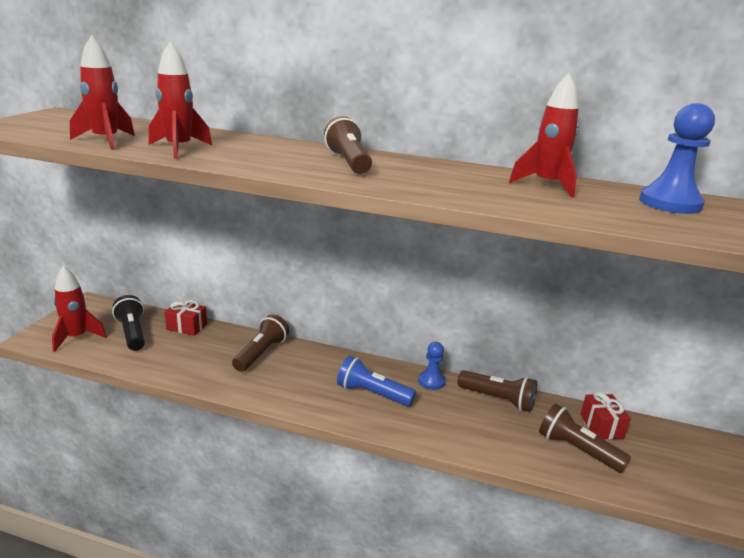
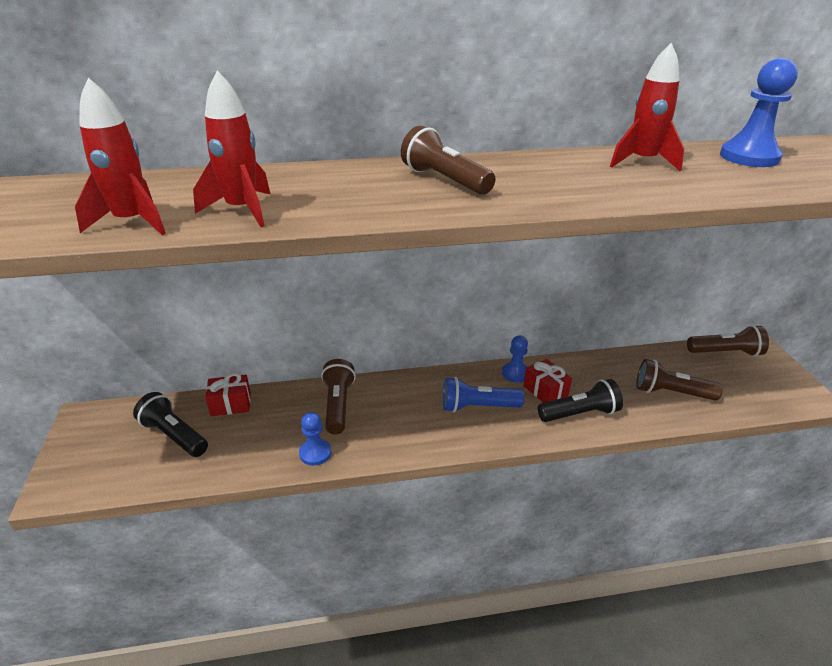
camera: 25 degrees left, 10 degrees up
red rocket [52,266,107,352] -> none
brown flashlight [457,370,537,412] -> brown flashlight moved to [687,325,769,357]
red gift [581,392,631,439] -> red gift moved to [523,359,572,403]
none -> blue pawn [299,412,331,466]
none -> black flashlight [538,379,623,422]

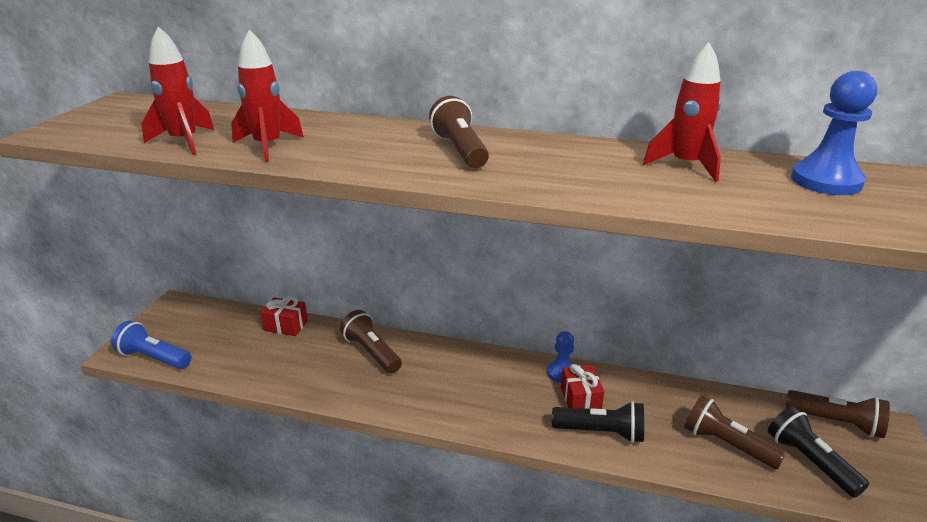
camera: 25 degrees right, 5 degrees down
black flashlight [133,392,208,457] -> black flashlight moved to [768,406,869,498]
blue pawn [299,412,331,466] -> none
brown flashlight [321,359,356,434] -> brown flashlight turned 60 degrees counterclockwise [340,310,402,374]
blue flashlight [443,377,524,412] -> blue flashlight moved to [111,321,192,369]

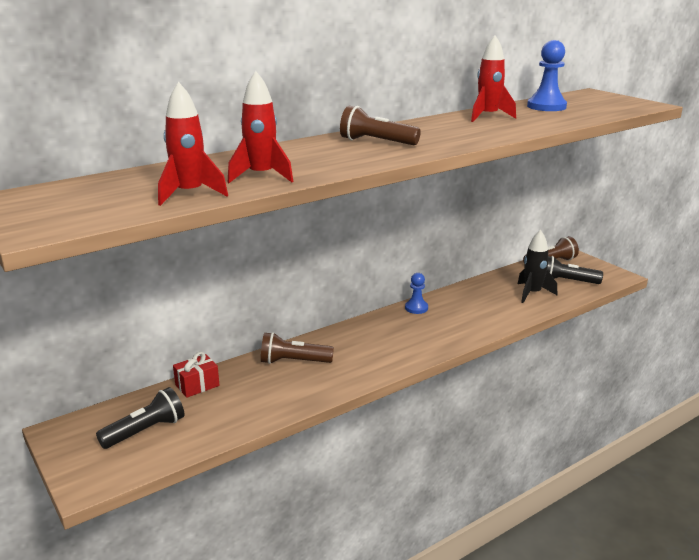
camera: 50 degrees left, 5 degrees down
blue flashlight [111,321,192,369] -> none
black flashlight [552,401,644,443] -> black flashlight moved to [96,387,185,449]
red gift [561,364,604,409] -> none
brown flashlight [685,396,787,469] -> black rocket [518,230,557,303]

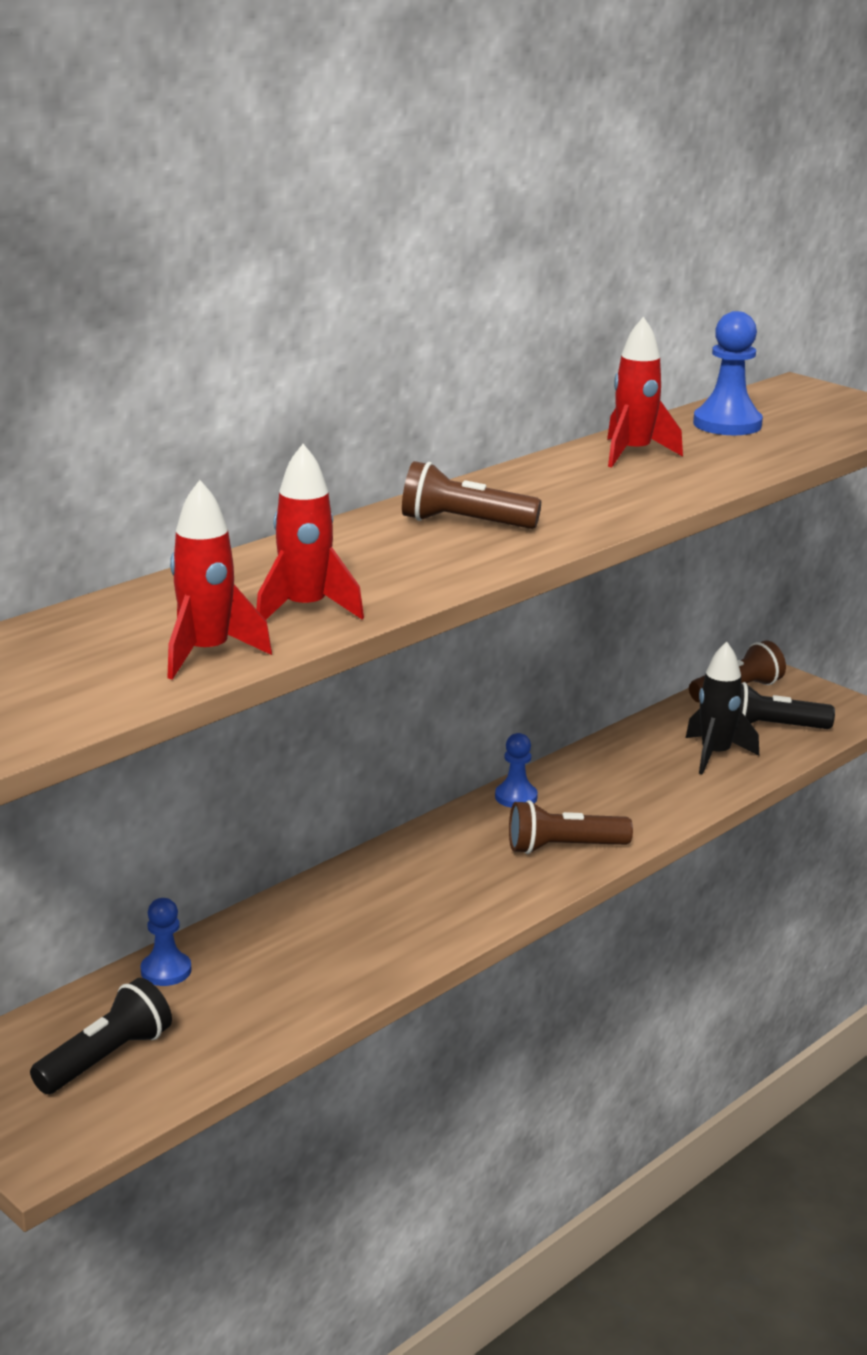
camera: 10 degrees left, 0 degrees up
red gift [173,352,220,398] -> blue pawn [141,898,192,986]
brown flashlight [261,332,334,364] -> brown flashlight moved to [509,800,633,854]

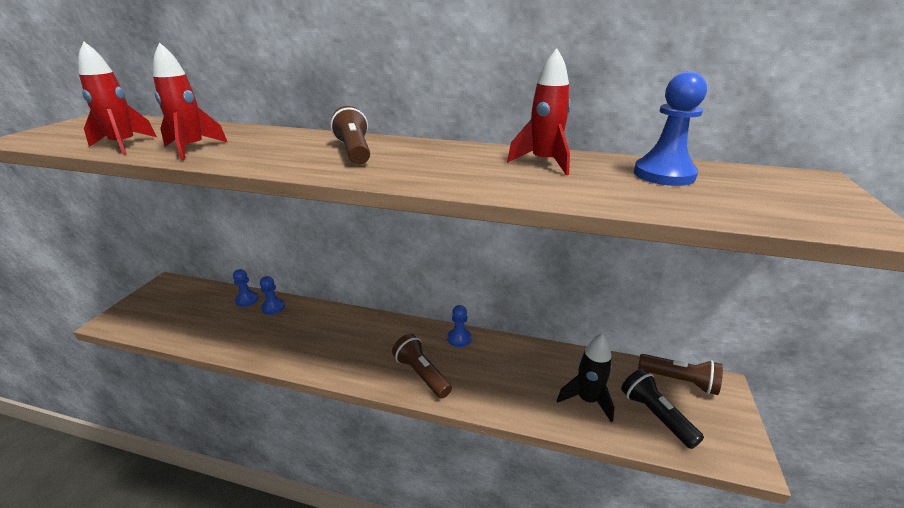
camera: 60 degrees right, 5 degrees up
black flashlight [30,978,172,1094] -> none
none -> blue pawn [260,276,285,315]

